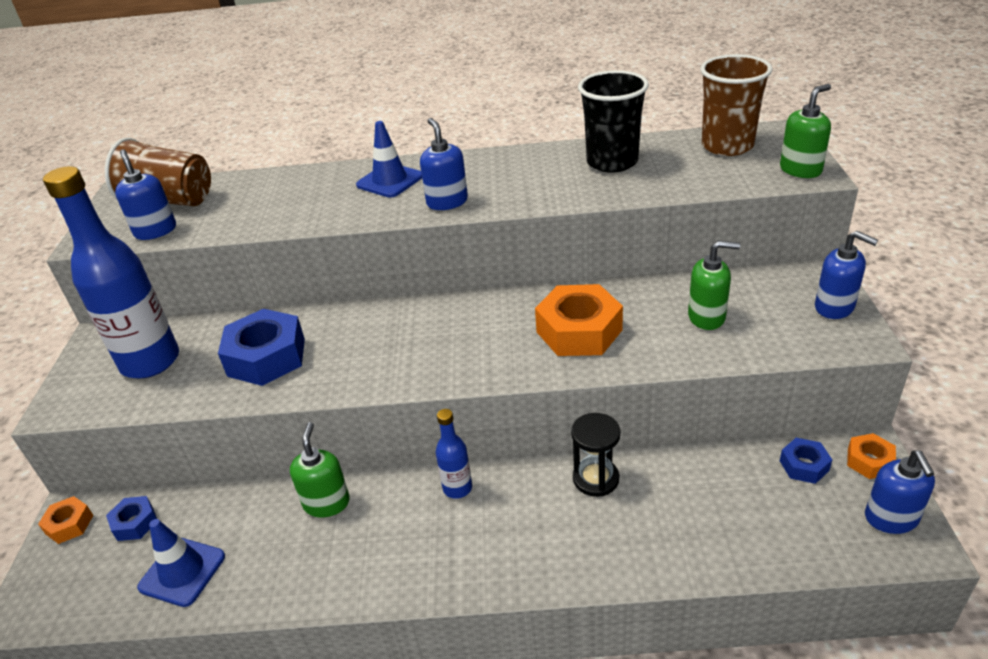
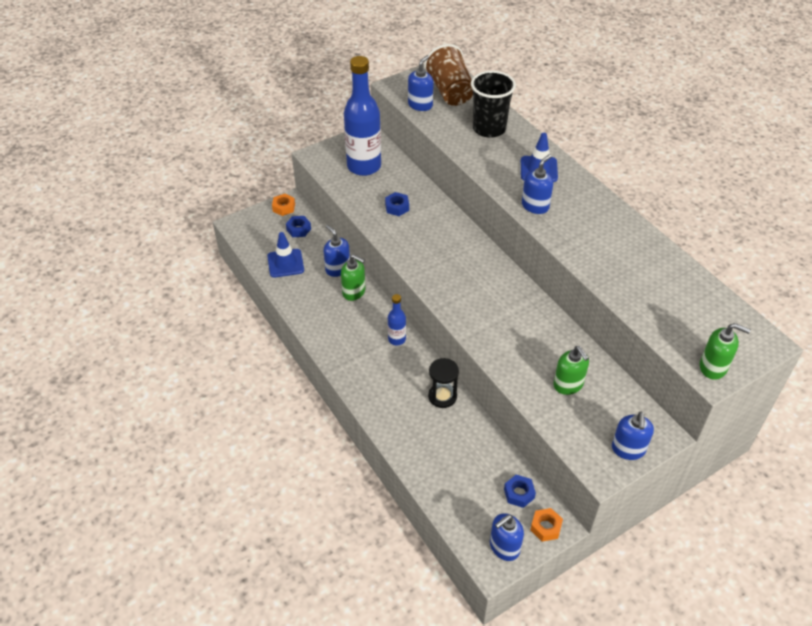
camera: 55 degrees right, 10 degrees up
blue nut [218,309,305,386] -> blue nut [385,192,409,216], size x0.52
green soap dispenser [290,422,350,517] -> green soap dispenser turned 60 degrees clockwise [341,254,366,301]
orange nut [535,284,623,356] -> none
black cup [578,70,649,173] -> black cup moved to [471,71,516,138]
brown cup [700,54,773,156] -> none
none -> blue soap dispenser [323,225,350,277]

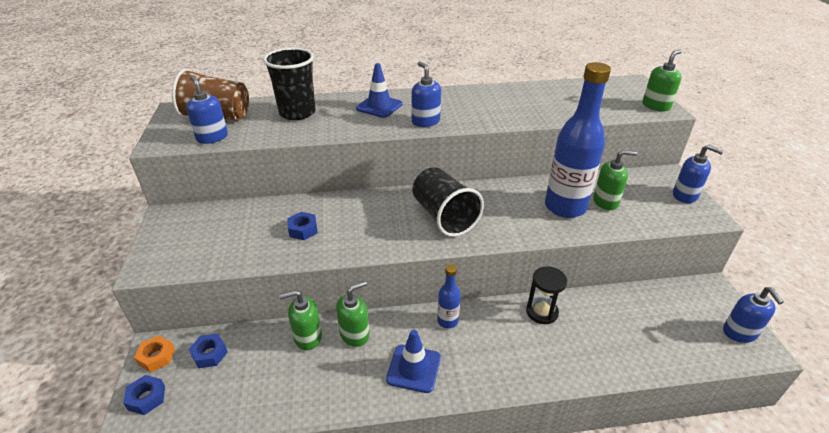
camera: 65 degrees left, 10 degrees down
blue traffic cone [267,232,304,278] -> blue traffic cone moved to [386,330,441,393]
blue soap dispenser [323,225,350,277] -> green soap dispenser [279,290,322,350]
blue bottle [344,56,381,176] -> blue bottle moved to [545,62,611,218]
blue nut [504,475,536,508] -> blue nut moved to [123,375,165,415]
orange nut [530,508,563,542] -> none
none -> black cup [412,167,484,237]

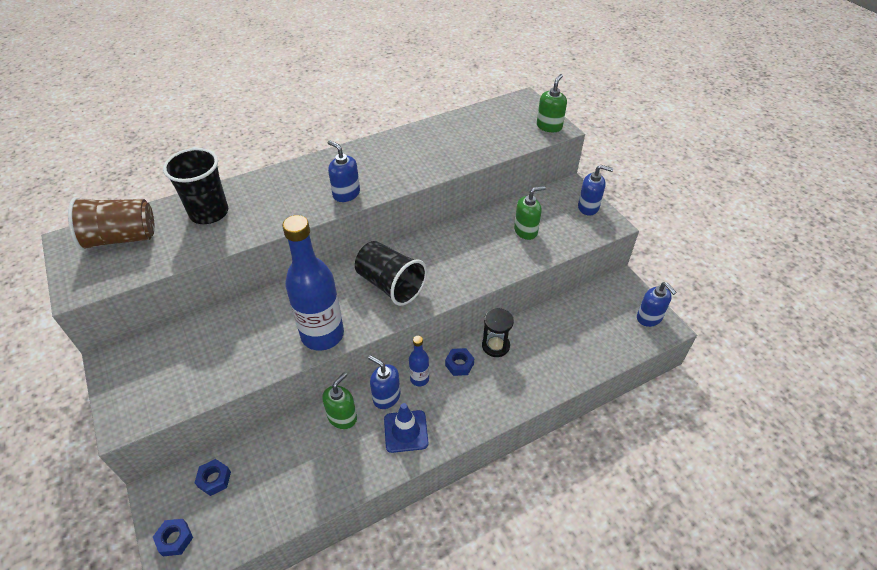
camera: 20 degrees left, 10 degrees up
orange nut [134,336,175,372] -> none
blue soap dispenser [186,76,228,144] -> blue soap dispenser moved to [368,355,400,409]
green soap dispenser [279,290,322,350] -> none
blue nut [287,212,318,240] -> blue nut moved to [445,348,474,376]
blue traffic cone [356,63,403,118] -> none
blue bottle [545,62,611,218] -> blue bottle moved to [282,215,344,351]

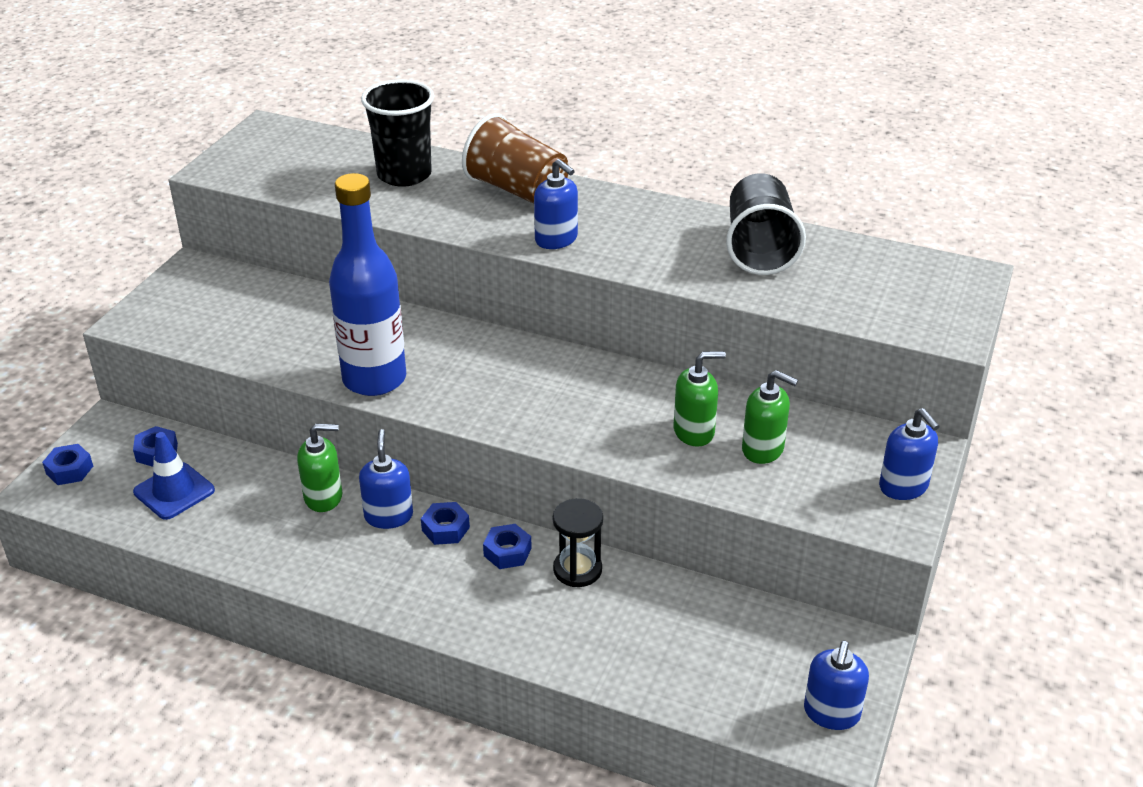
camera: 50 degrees right, 10 degrees down
brown cup [68,197,155,251] -> brown cup moved to [462,113,568,204]
blue soap dispenser [328,140,360,202] -> blue soap dispenser turned 135 degrees clockwise [534,159,578,249]
black cup [355,241,427,306] -> black cup moved to [726,173,806,275]
blue traffic cone [384,403,428,453] -> blue traffic cone moved to [133,432,215,520]
blue bottle [409,336,429,386] -> blue nut [421,502,470,545]
green soap dispenser [537,74,567,132] -> green soap dispenser moved to [673,351,726,447]

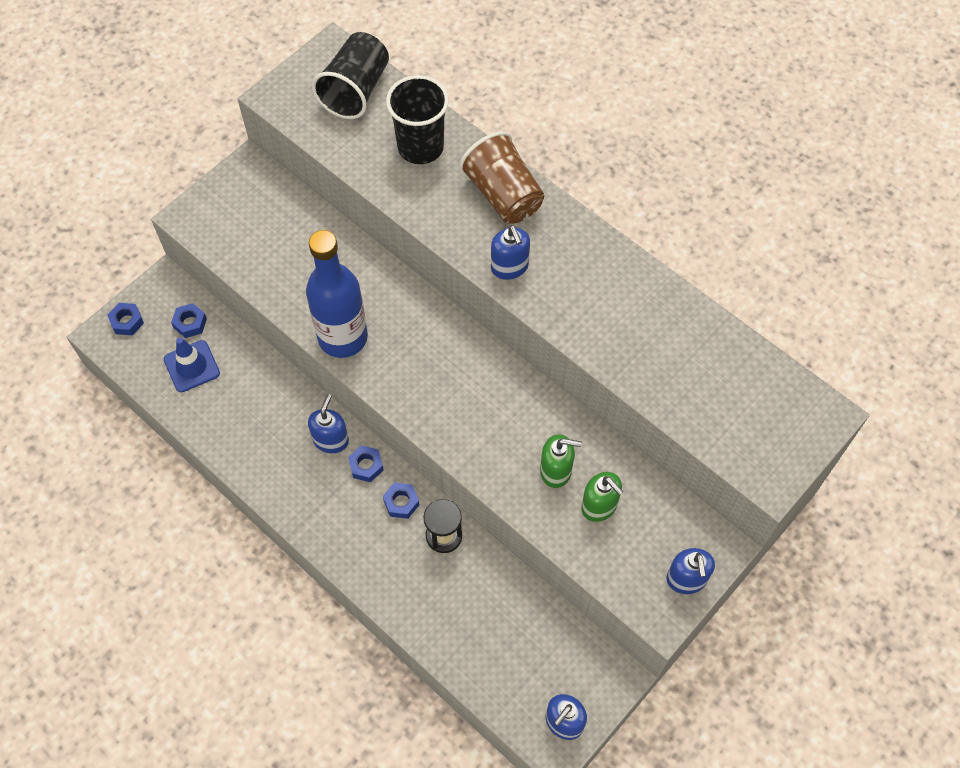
camera: 20 degrees right, 25 degrees up
green soap dispenser [297,423,342,512] -> none
black cup [726,173,806,275] -> black cup moved to [312,32,389,119]

